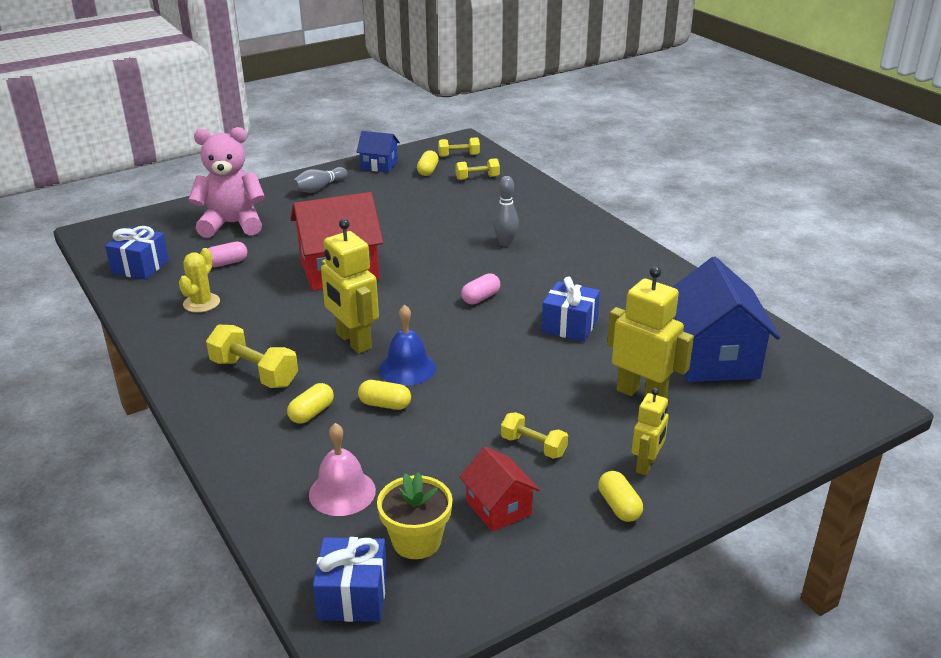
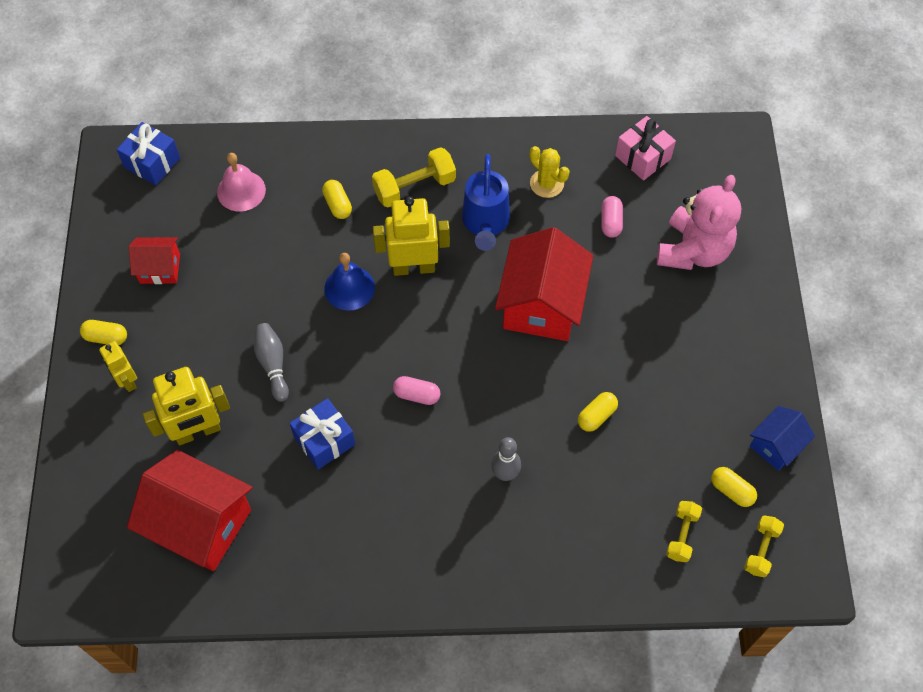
camera: 120 degrees right, 30 degrees up
blue gift [105,226,169,280] -> pink gift [615,116,676,181]
grey bowling pin [292,167,347,193] -> grey bowling pin moved to [254,323,289,402]
yellow capsule [358,380,411,410] -> yellow capsule moved to [578,392,618,432]
yellow flower pot [377,472,453,559] -> none
pink capsule [461,273,500,304] -> pink capsule turned 60 degrees counterclockwise [393,376,440,405]
yellow dumbbell [501,412,568,459] -> none
blue house [673,257,780,382] -> red house [127,450,253,571]
none -> blue watering can [462,154,510,251]

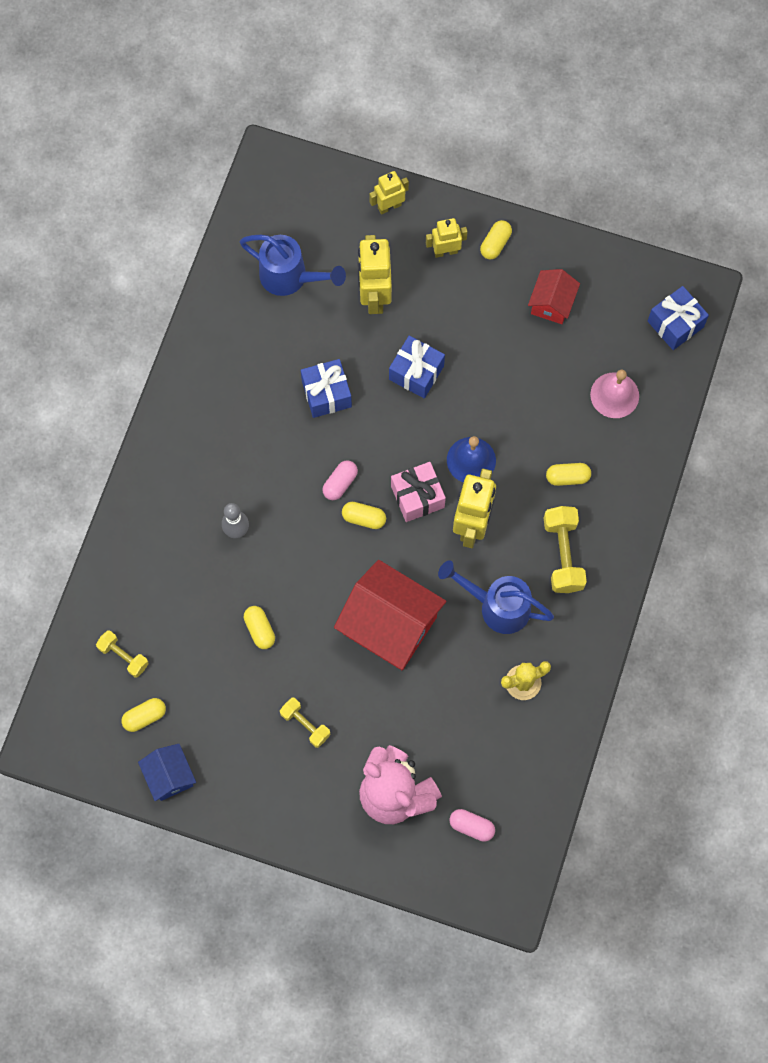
camera: 110 degrees right, 10 degrees up
red house [127,450,253,571] -> blue watering can [240,235,346,296]
grey bowling pin [254,323,289,402] -> blue gift [389,336,445,398]
pink capsule [601,196,623,238] -> pink capsule moved to [450,809,495,842]
pink gift [615,116,676,181] -> pink gift moved to [391,462,446,522]
yellow dumbbell [744,515,784,577] -> yellow dumbbell moved to [280,698,331,748]
none -> yellow capsule [342,502,386,529]
none -> yellow robot [369,171,409,214]

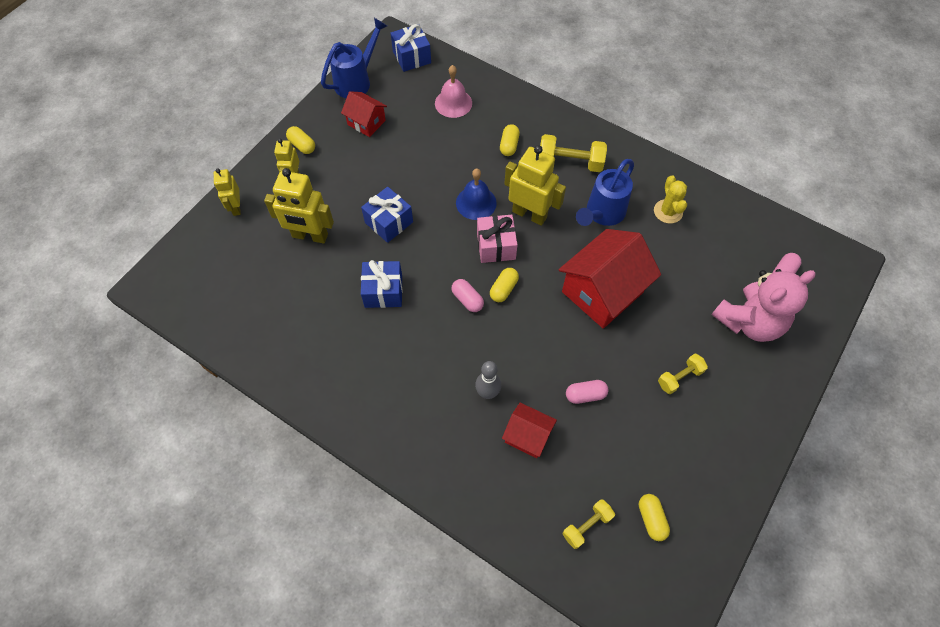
camera: 75 degrees left, 10 degrees down
blue house [138,744,196,801] -> none
blue watering can [240,235,346,296] -> blue watering can moved to [321,18,387,98]
yellow capsule [244,606,275,649] -> pink capsule [566,380,609,404]
none -> red house [502,403,557,458]

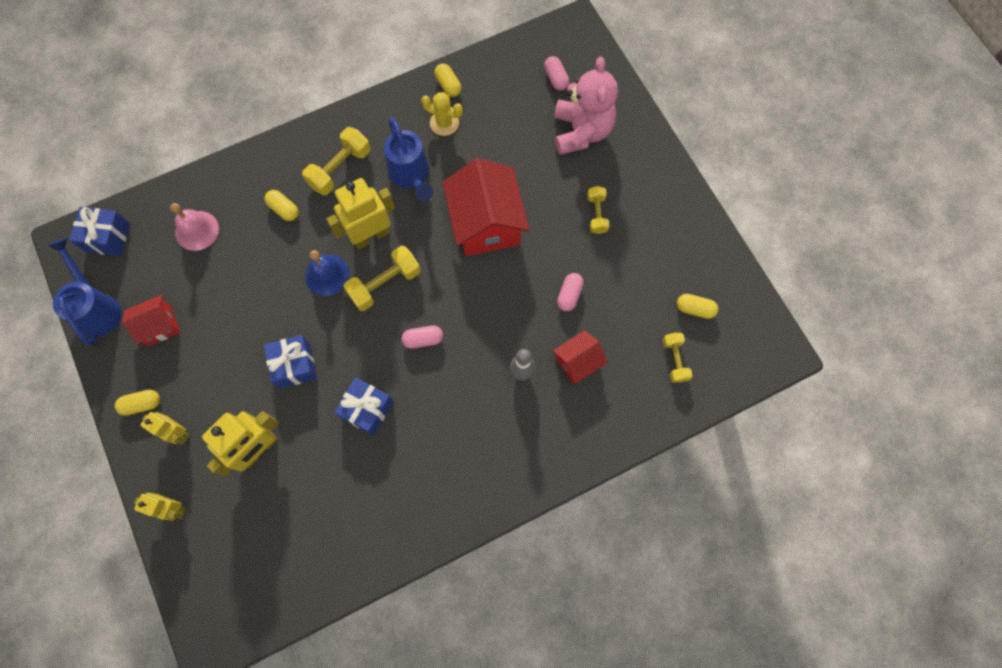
camera: 60 degrees left, 10 degrees up
pink gift [477,215,518,263] -> yellow dumbbell [343,246,421,311]
yellow capsule [490,268,519,302] -> yellow capsule moved to [435,64,461,97]

